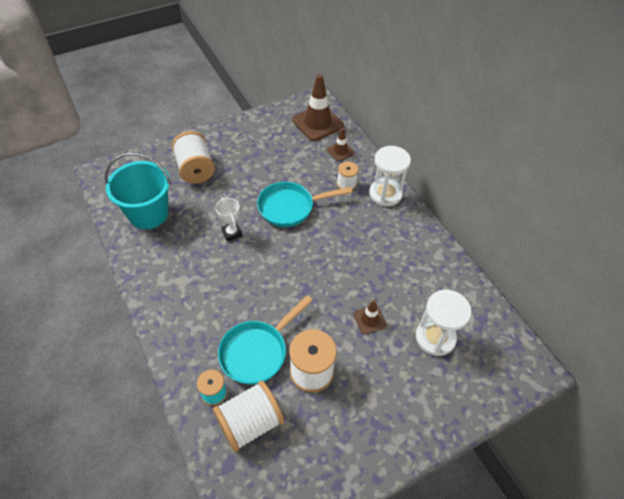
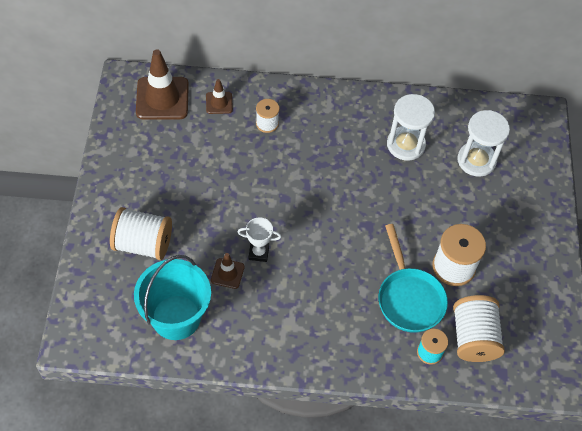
camera: 60 degrees left, 5 degrees up
turquoise pan [257,182,352,227] -> none
brown traffic cone [353,299,387,335] -> brown traffic cone moved to [211,253,245,289]
white hourglass [369,146,411,206] -> white hourglass moved to [387,94,435,161]

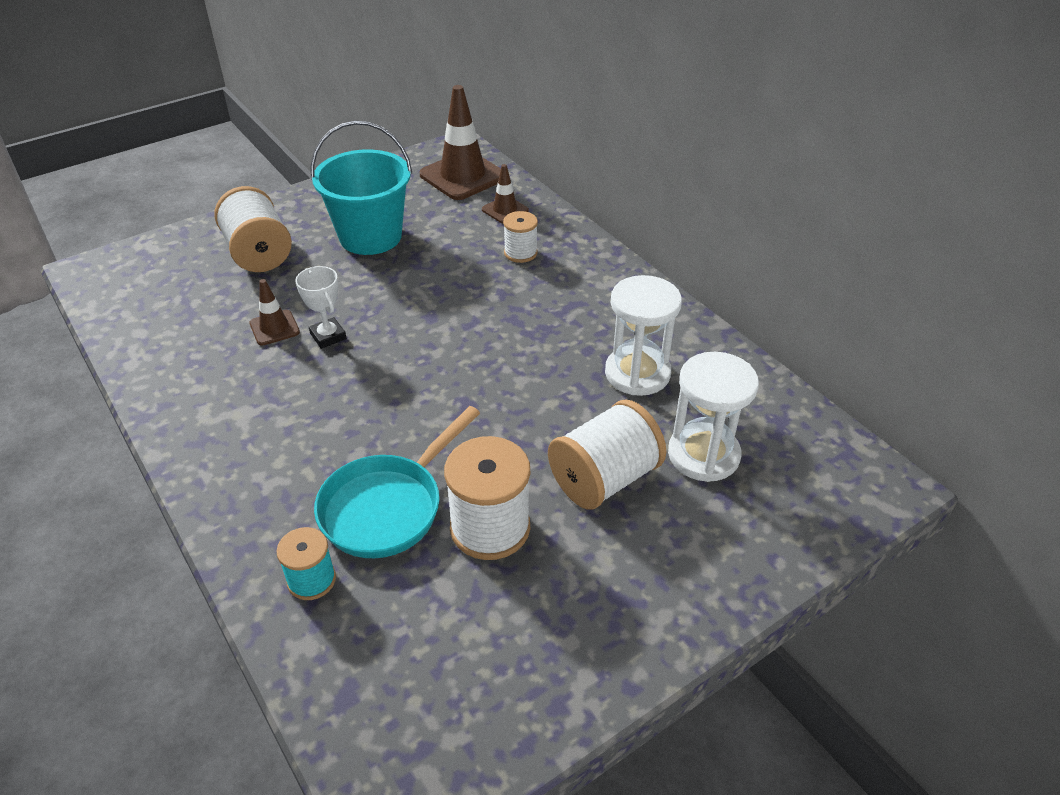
camera: 55 degrees right, 15 degrees down
turquoise bucket [134,255,211,340] -> turquoise bucket moved to [311,121,412,255]
white spool [453,295,505,362] -> white spool moved to [548,400,666,510]

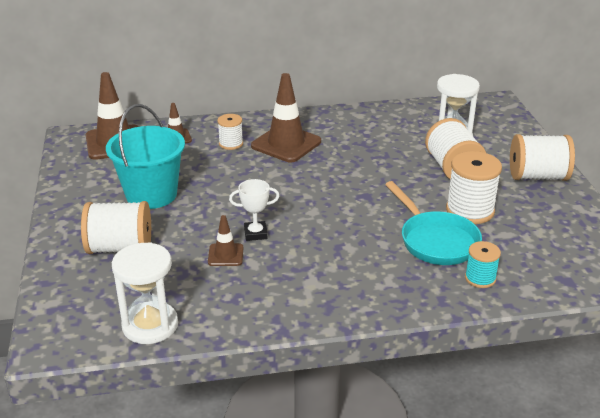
camera: 65 degrees left, 10 degrees down
white hourglass [605,275,682,396] -> white hourglass moved to [112,242,178,344]
none -> brown traffic cone [251,73,321,162]
none -> white spool [510,134,575,181]

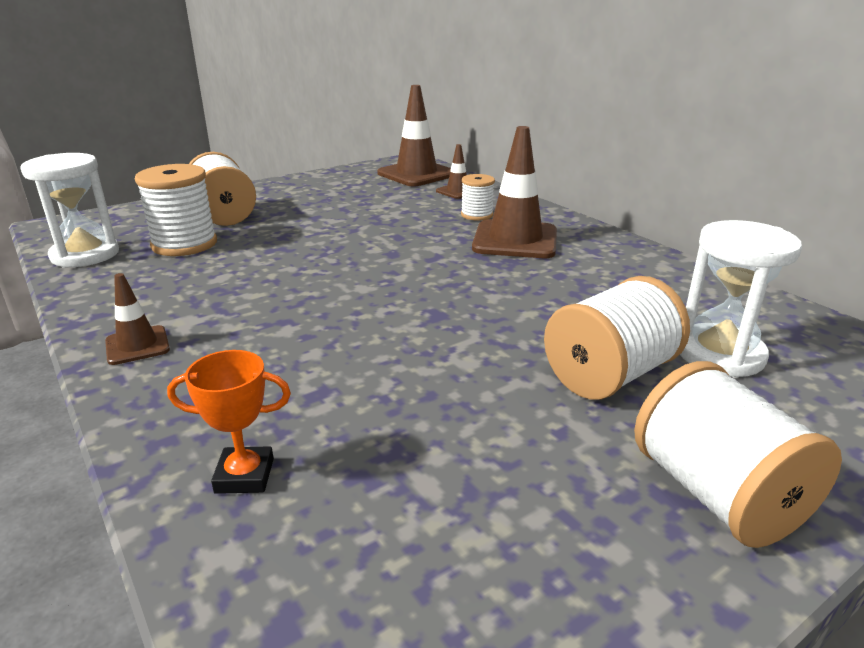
camera: 65 degrees right, 5 degrees down
turquoise bucket [106,104,185,209] -> none
brown traffic cone [208,215,243,266] -> brown traffic cone moved to [105,273,170,365]
white trophy [229,179,279,241] -> none
turquoise pan [385,181,482,265] -> none
white spool [446,151,502,224] -> white spool moved to [135,164,217,256]
turquoise spool [465,241,501,288] -> orange trophy [167,350,291,494]

